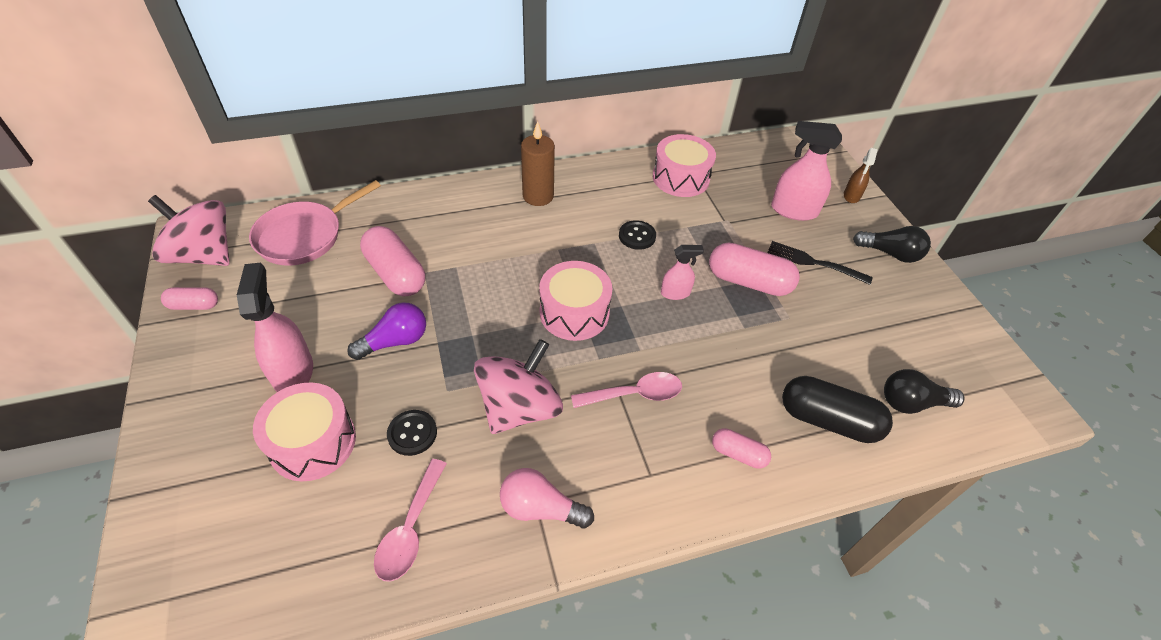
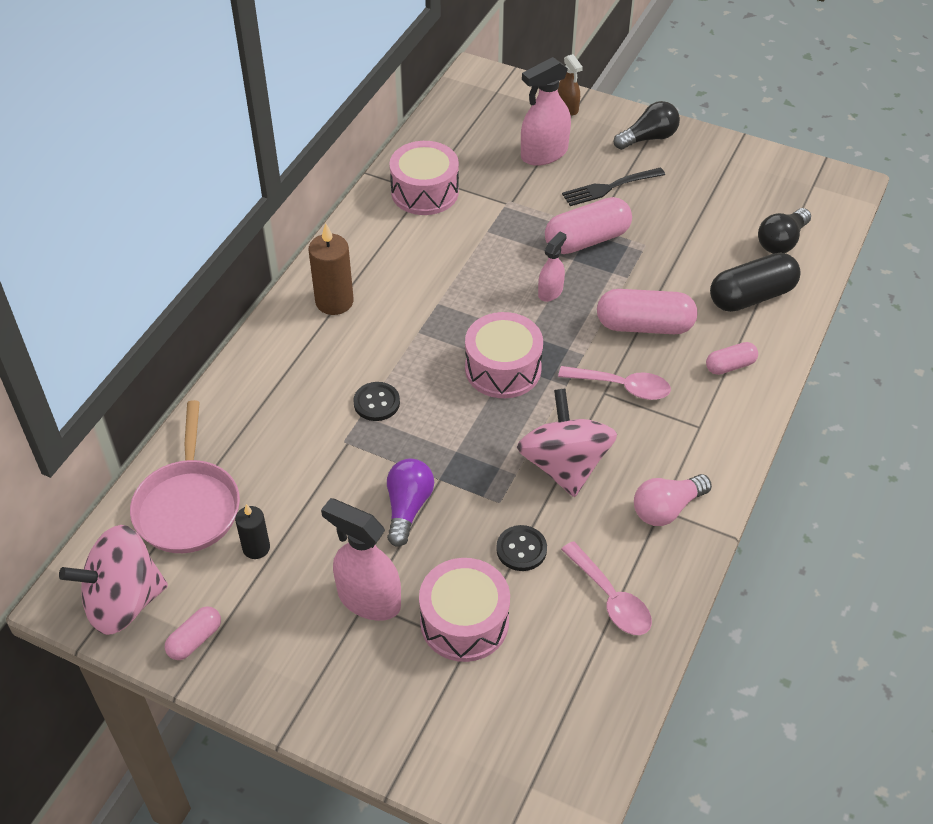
camera: 45 degrees left, 0 degrees up
pink capsule [360,226,425,296] -> pink capsule moved to [597,289,697,334]
pink spoon [571,372,682,408] -> pink spoon turned 75 degrees clockwise [558,366,671,400]
black button [619,220,656,250] -> black button moved to [353,382,400,421]
none -> black candle [235,504,270,559]

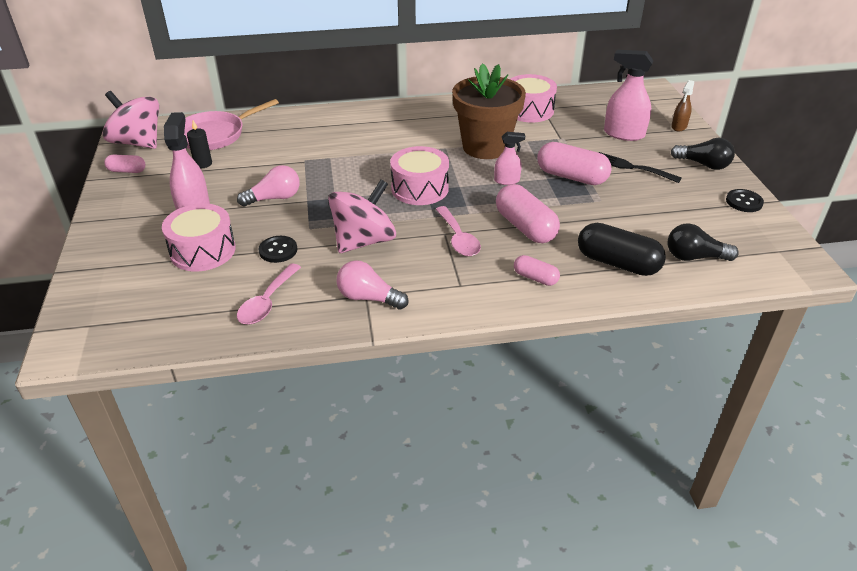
camera: 55 degrees right, 10 degrees down
brown candle [309,223,354,315] -> none
black button [353,382,400,421] -> black button moved to [726,189,764,212]
purple light bulb [387,459,434,547] -> pink light bulb [237,165,300,206]
none -> brown flower pot [452,63,526,159]

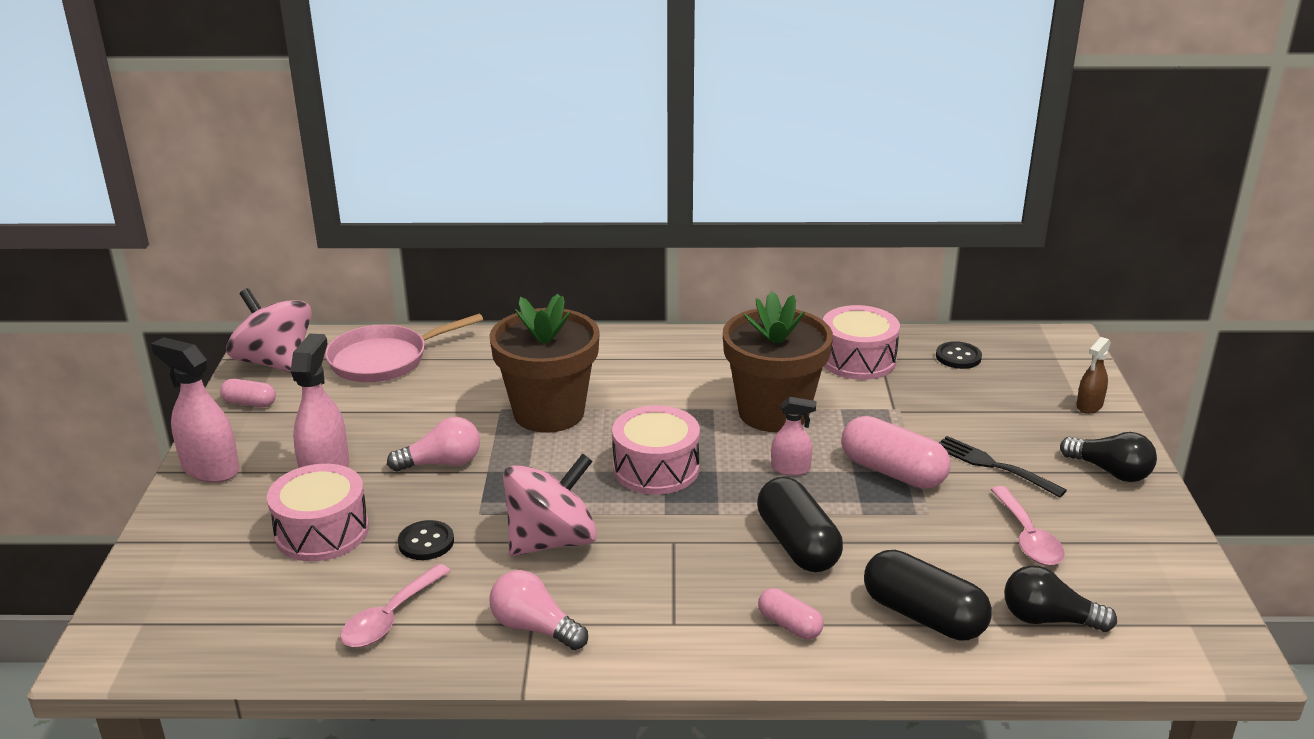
camera: 10 degrees right, 10 degrees down
black candle [187,120,212,168] -> none
pink spoon [436,206,481,256] -> pink spoon moved to [991,486,1065,565]
pink capsule [496,184,560,243] -> black capsule [757,477,843,572]
pink spray bottle [604,50,654,141] -> pink spray bottle moved to [151,337,239,483]
black button [726,189,764,212] -> black button moved to [936,341,982,369]
none -> brown flower pot [489,294,600,433]

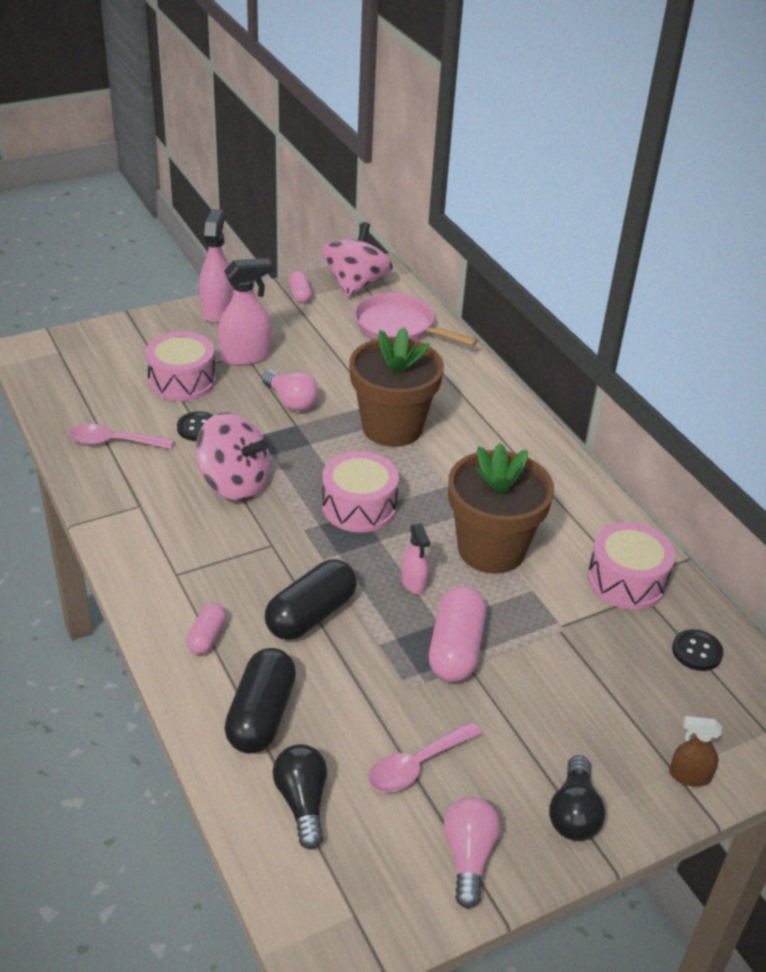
camera: 60 degrees right, 10 degrees up
pink light bulb [490,570,588,650] -> pink light bulb moved to [444,797,500,909]
black fork [938,436,1067,498] -> none

